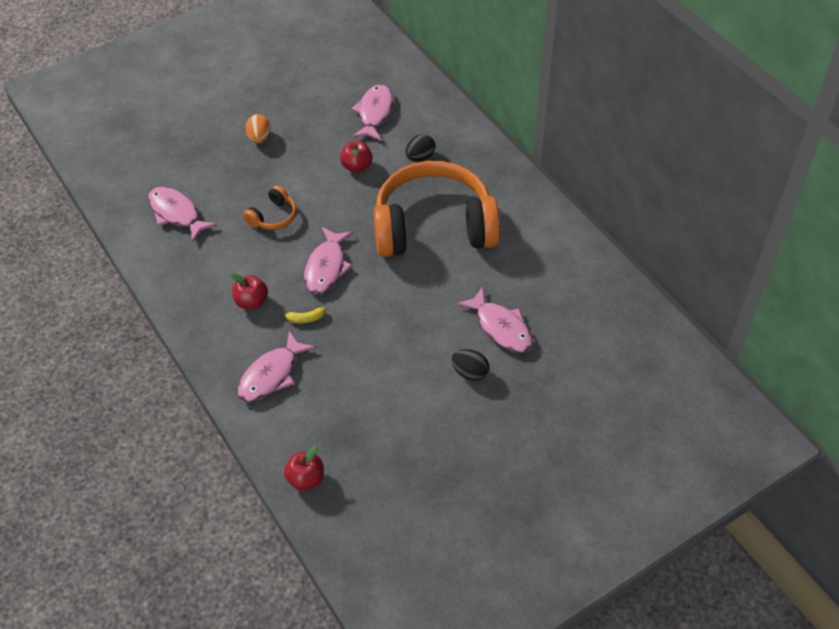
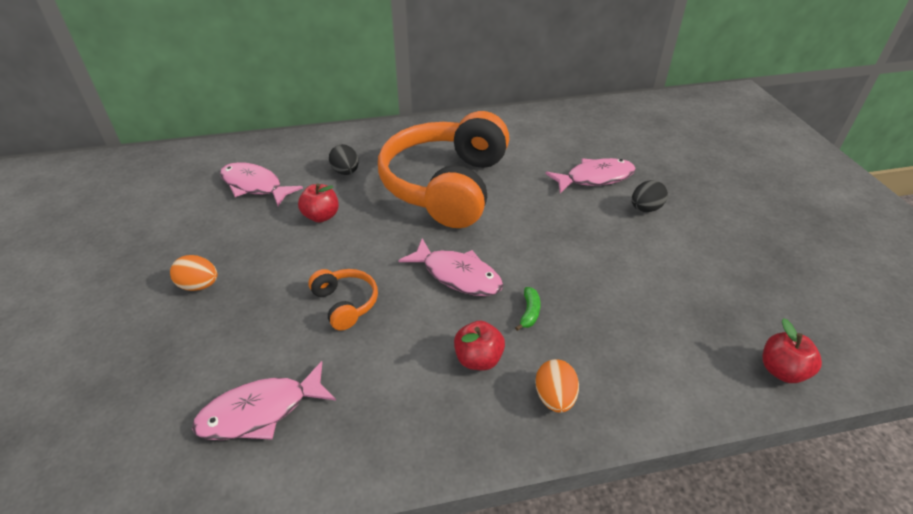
camera: 70 degrees left, 10 degrees down
pink fish [237,331,316,402] -> none
yellow banana [281,307,326,324] -> green banana [515,287,540,331]
none -> orange egg [535,359,579,413]

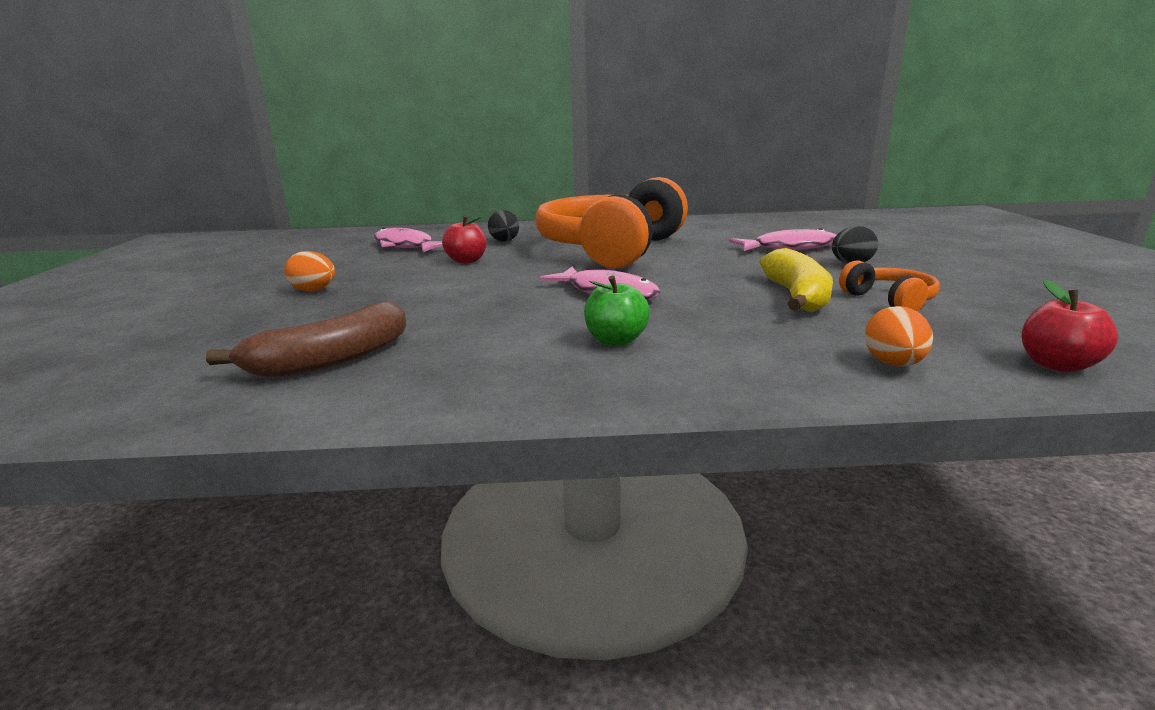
camera: 10 degrees right, 20 degrees down
pink fish [192,361,336,440] -> brown banana [206,302,407,379]
orange headphones [308,269,378,331] -> orange headphones moved to [839,261,940,311]
red apple [454,321,505,371] -> green apple [584,276,650,346]
green banana [515,287,540,331] -> none
orange egg [535,359,579,413] -> orange egg moved to [865,306,933,367]
none -> yellow banana [760,248,833,312]

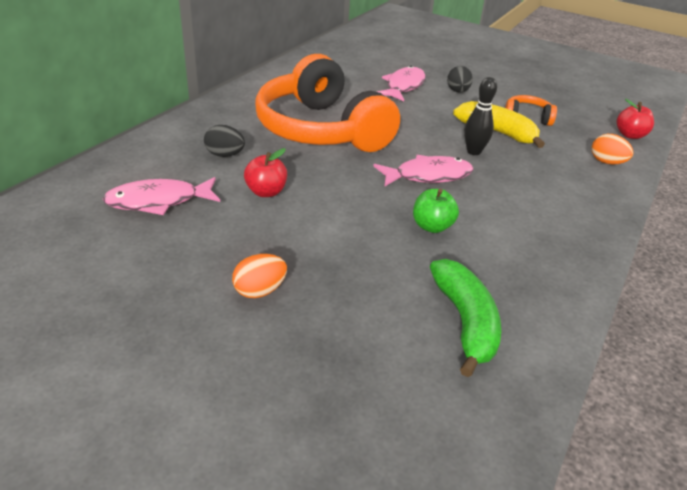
camera: 60 degrees left, 15 degrees up
brown banana [206,302,407,379] -> green banana [430,259,501,377]
green apple [584,276,650,346] -> green apple moved to [413,189,459,233]
none -> black bowling pin [464,77,497,155]

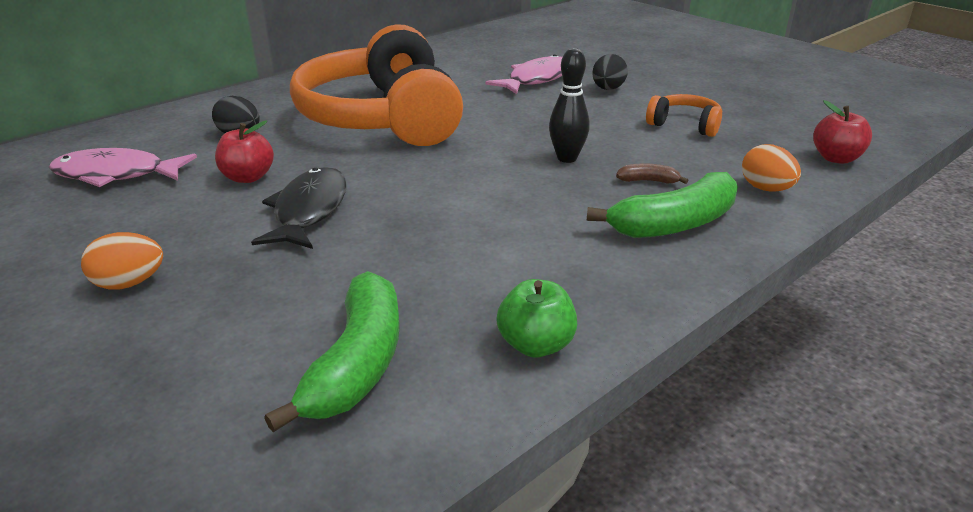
camera: 20 degrees right, 5 degrees down
pink fish [374,155,474,187] -> none
green apple [413,189,459,233] -> green apple moved to [497,279,577,358]
yellow banana [453,101,545,148] -> none
none -> black fish [251,167,347,249]
none -> green banana [587,172,738,238]
none -> brown banana [616,164,689,184]

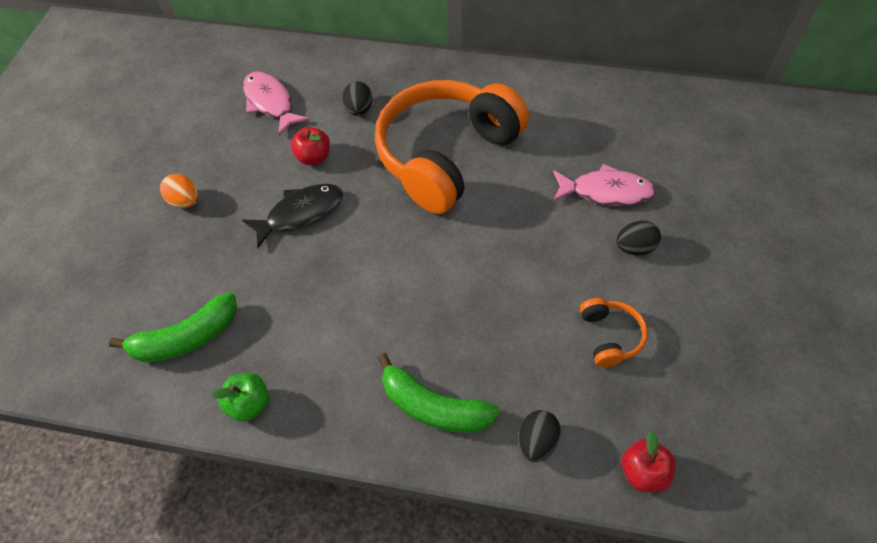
camera: 55 degrees right, 25 degrees up
black bowling pin [549,48,590,163] -> none
brown banana [616,164,689,184] -> none
orange egg [742,144,801,192] -> black egg [519,410,561,462]

